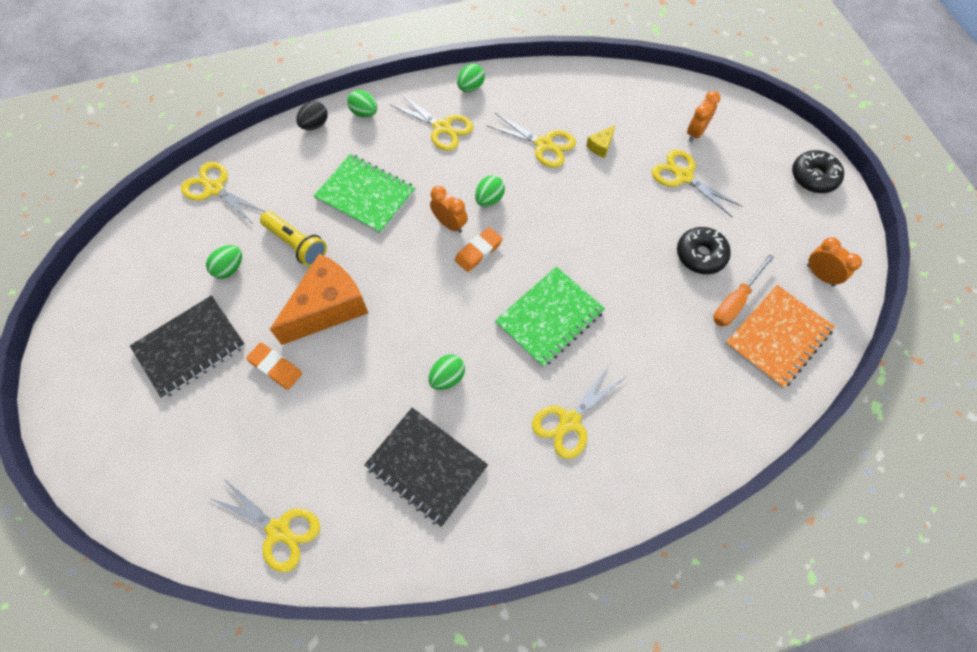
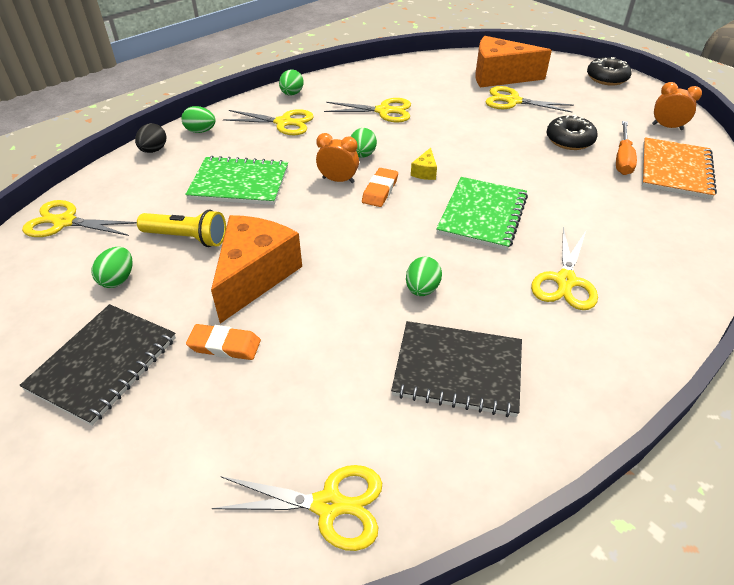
camera: 25 degrees left, 20 degrees down
yellow cheese [586,125,615,158] -> yellow cheese moved to [411,148,437,180]
orange clock [687,91,720,142] -> orange cheese [475,36,552,88]

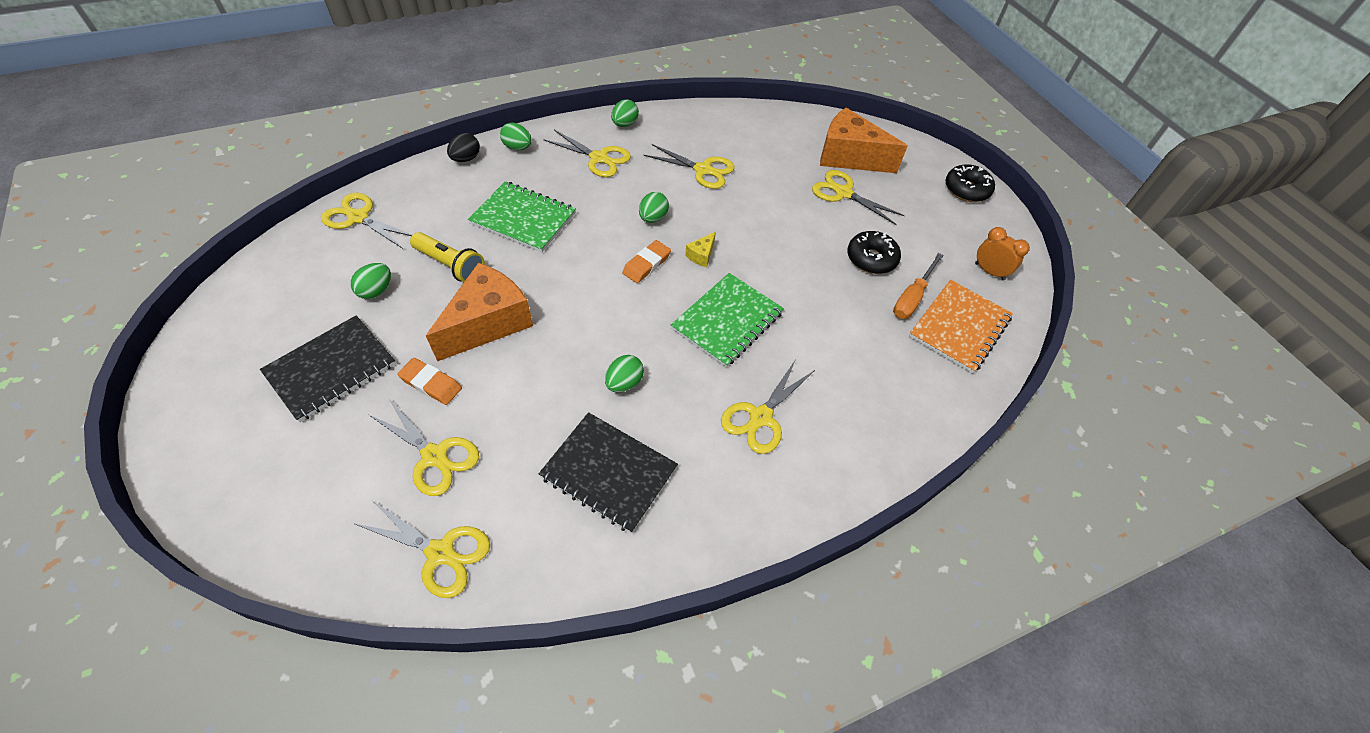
camera: 15 degrees right, 10 degrees up
orange clock [316,133,359,183] -> none
none -> yellow scissors [369,399,479,496]

